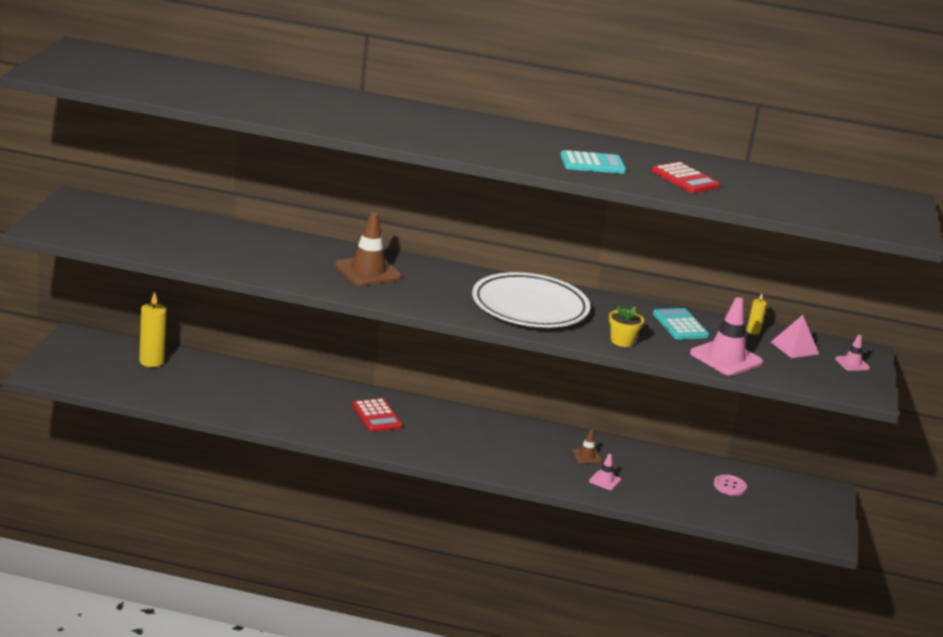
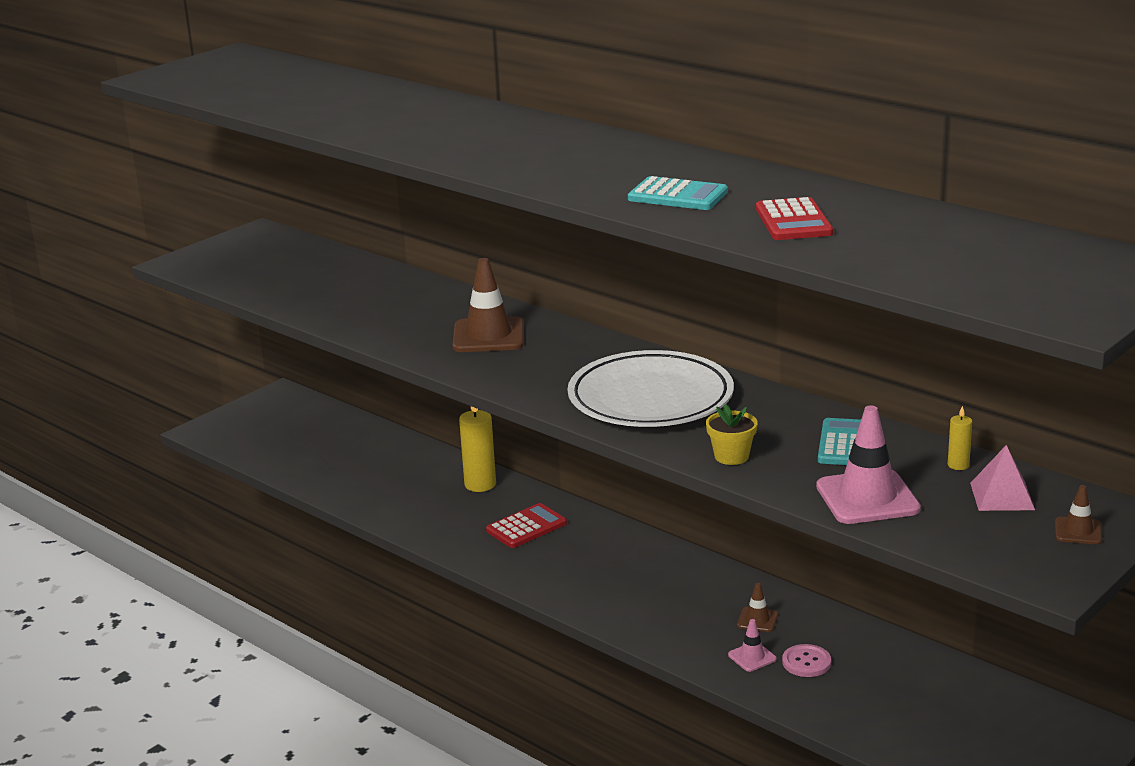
camera: 35 degrees right, 0 degrees up
yellow candle [139,292,167,367] -> yellow candle moved to [459,406,496,492]
red calculator [352,398,402,432] -> red calculator turned 135 degrees counterclockwise [486,503,567,548]
pink button [714,474,747,496] -> pink button moved to [782,644,831,677]
pink traffic cone [835,335,870,371] -> brown traffic cone [1055,485,1102,544]

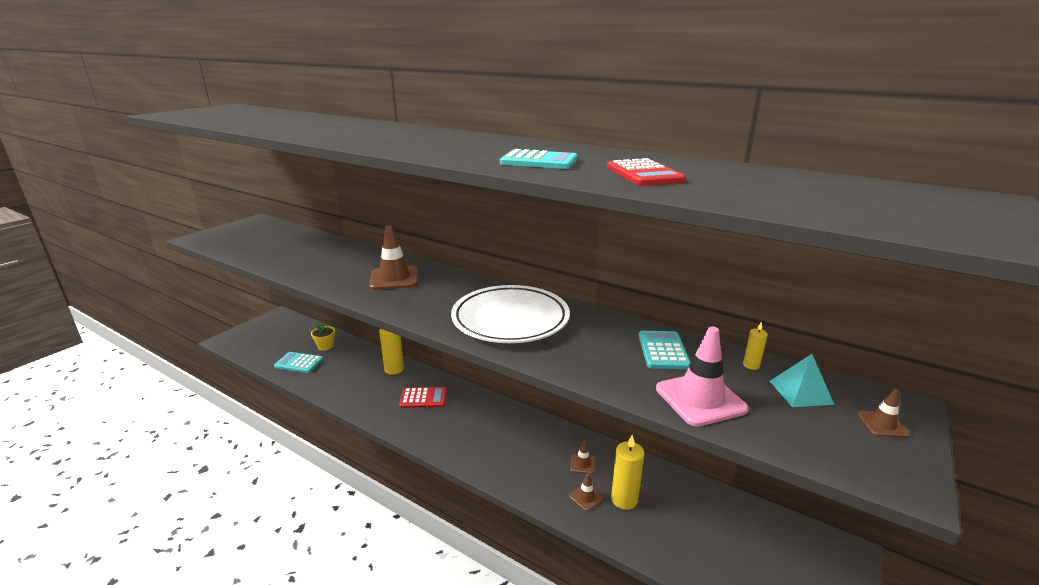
camera: 10 degrees left, 0 degrees up
red calculator [486,503,567,548] -> red calculator turned 45 degrees clockwise [399,387,447,408]
yellow flower pot [706,404,758,465] -> yellow flower pot moved to [311,324,335,351]
pink traffic cone [728,619,777,672] -> brown traffic cone [569,473,604,511]
pink button [782,644,831,677] -> yellow candle [611,435,645,510]
pink pyramid [970,445,1035,511] -> turquoise pyramid [770,354,834,407]
none -> turquoise calculator [274,352,323,373]

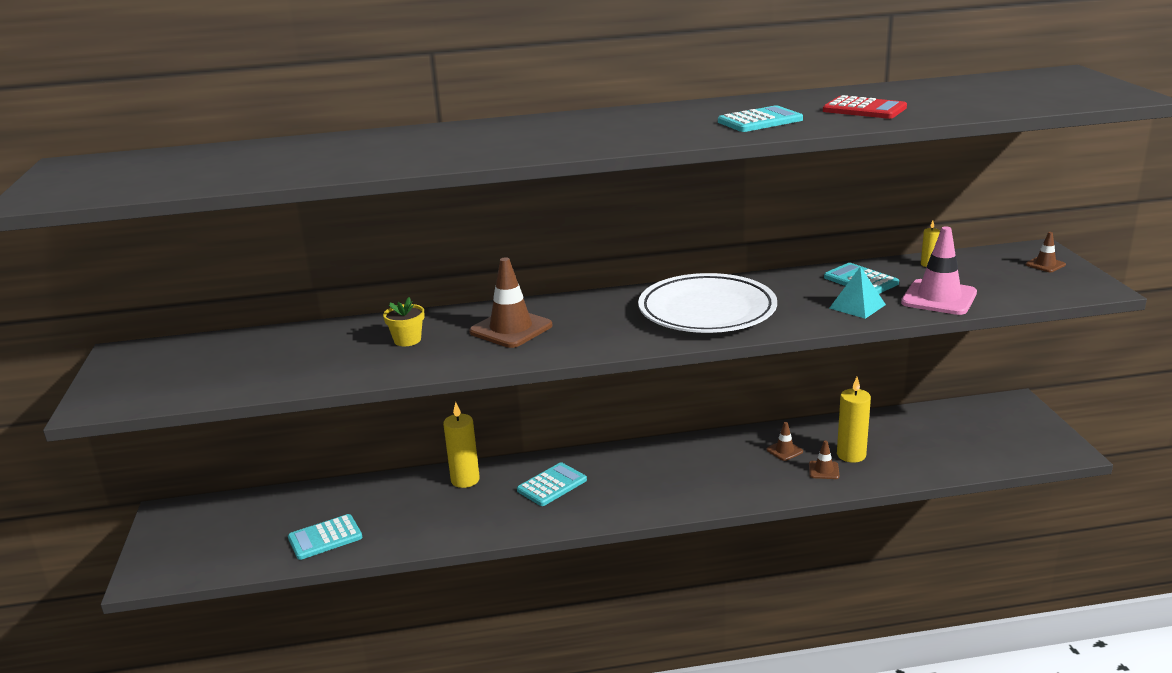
camera: 40 degrees left, 0 degrees up
yellow flower pot [311,324,335,351] -> yellow flower pot moved to [383,297,424,346]
red calculator [399,387,447,408] -> turquoise calculator [517,462,587,506]
turquoise pyramid [770,354,834,407] -> turquoise pyramid moved to [830,267,886,319]

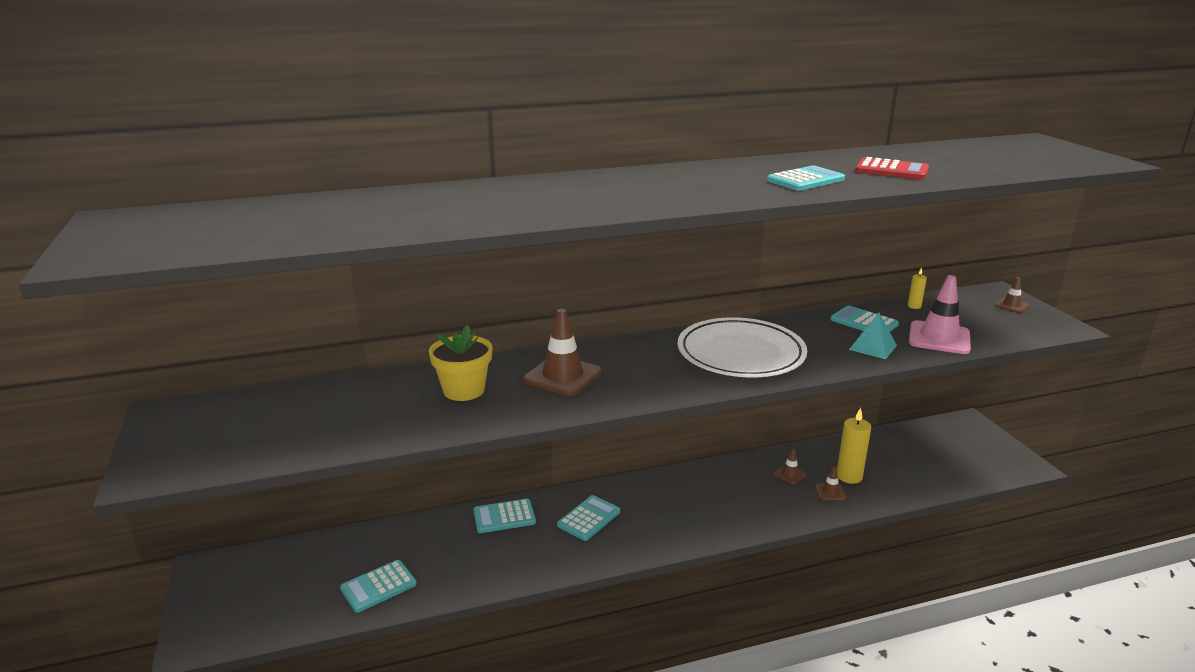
camera: 10 degrees left, 0 degrees up
yellow flower pot [383,297,424,346] -> yellow flower pot [429,325,492,401], size x1.55
yellow candle [443,402,480,488] -> turquoise calculator [473,499,536,533]

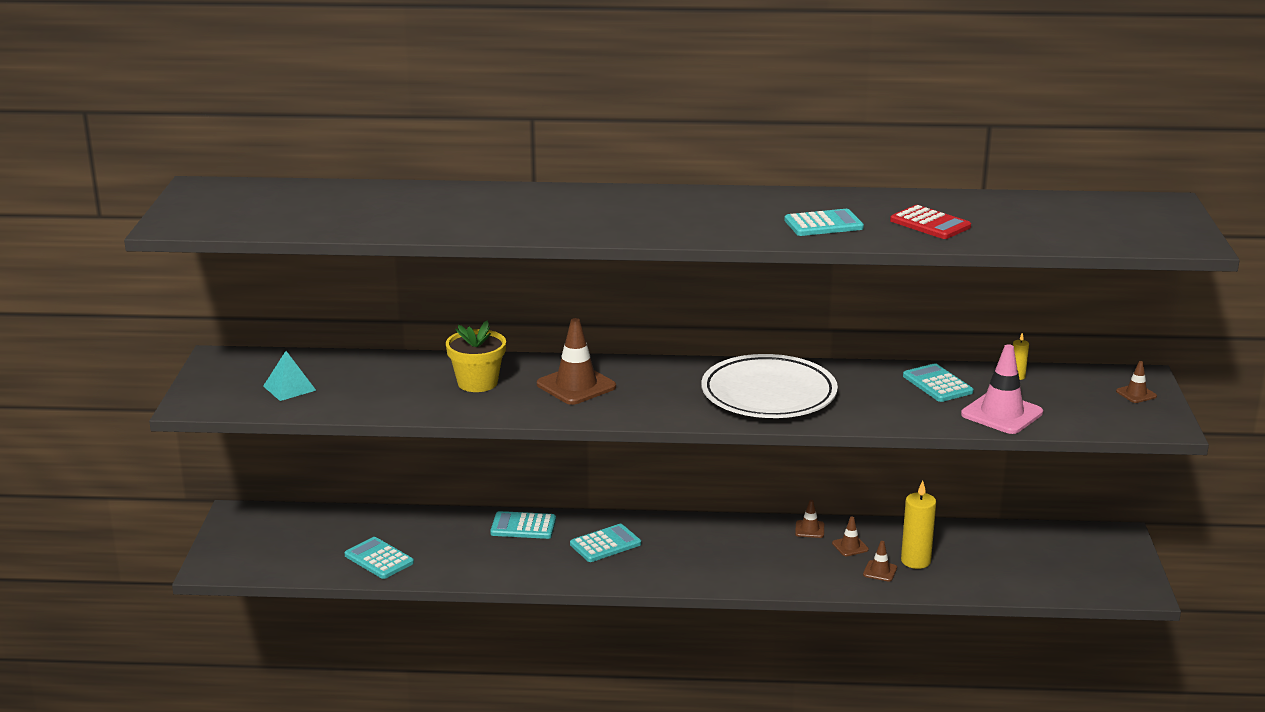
camera: 20 degrees right, 0 degrees up
turquoise calculator [340,560,417,613] -> turquoise calculator turned 60 degrees clockwise [344,537,414,579]
turquoise pyramid [849,312,897,359] -> turquoise pyramid moved to [263,351,316,401]
none -> brown traffic cone [795,500,824,538]

